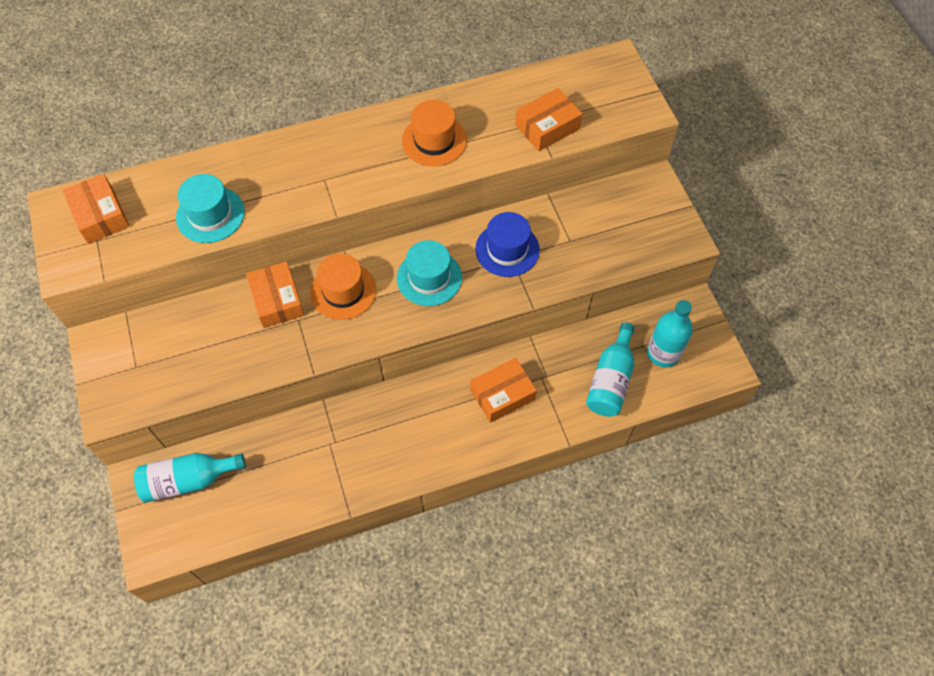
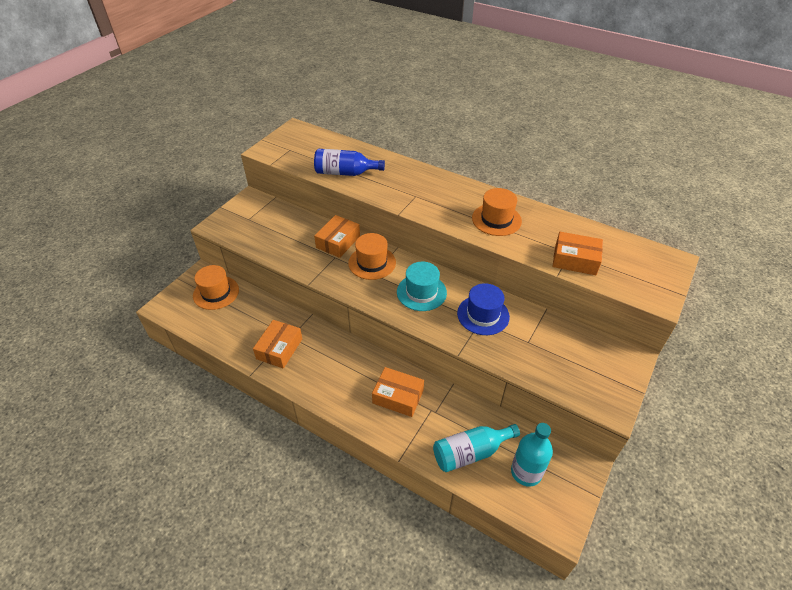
camera: 50 degrees right, 15 degrees down
orange box [62,174,130,244] -> orange box moved to [253,320,302,368]
turquoise bottle [134,453,246,503] -> orange hat [193,265,239,310]
turquoise hat [176,174,245,243] -> blue bottle [314,149,385,176]

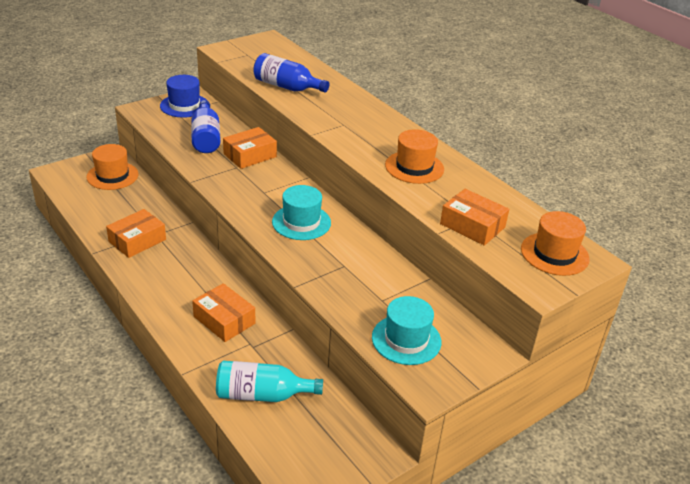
camera: 20 degrees right, 10 degrees down
orange hat [348,233,396,280] -> orange hat moved to [521,211,589,276]
blue hat [457,283,510,335] -> blue hat moved to [160,75,206,118]
turquoise bottle [511,423,553,487] -> none
none -> blue bottle [191,100,220,153]
none -> turquoise hat [372,296,441,365]

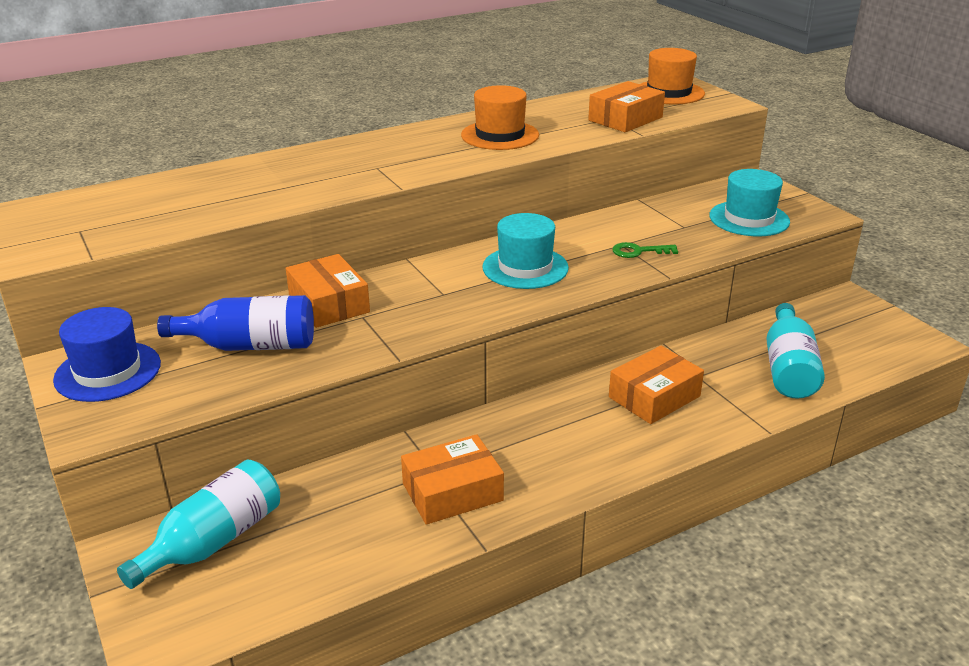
camera: 80 degrees left, 5 degrees down
orange hat [87,144,139,190] -> turquoise bottle [117,460,280,589]
orange box [106,209,166,258] -> orange box turned 75 degrees counterclockwise [401,434,504,525]
blue bottle [253,53,330,93] -> none
none -> green key [612,242,678,258]

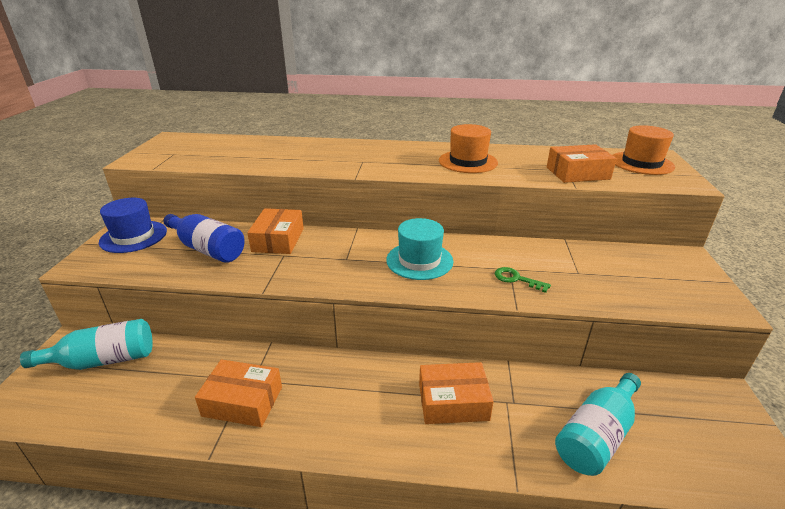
camera: 35 degrees right, 0 degrees up
turquoise hat [709,169,790,236] -> none

